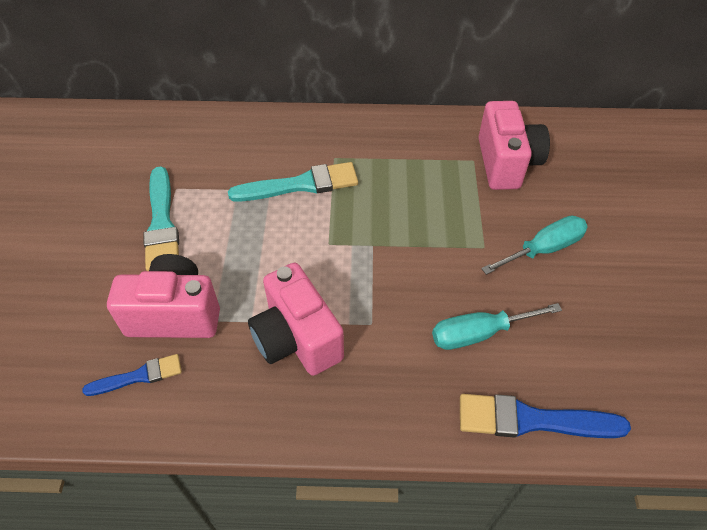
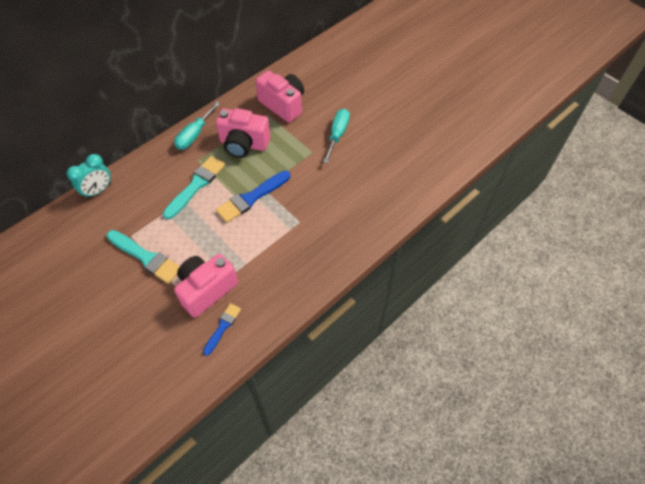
camera: 45 degrees left, 5 degrees up
pink camera [248,263,344,376] -> pink camera moved to [216,108,270,158]
turquoise screwdriver [432,303,562,350] -> turquoise screwdriver moved to [174,101,220,150]
blue brush [460,394,631,438] -> blue brush moved to [216,171,290,223]
none -> turquoise clock [67,154,111,199]

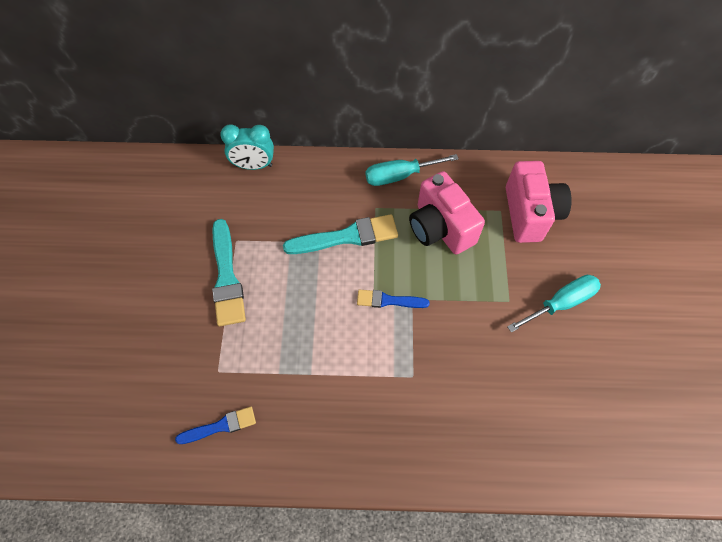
camera: 45 degrees right, 5 degrees up
pink camera [174,254,238,318] -> none
blue brush [216,171,290,223] -> blue brush [357,290,430,308], size x0.60

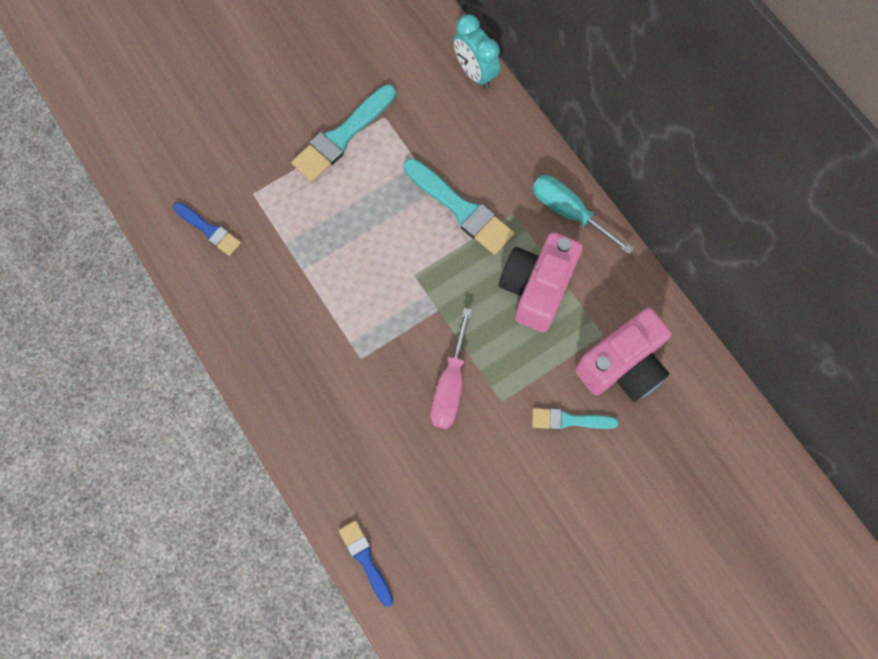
camera: 55 degrees right, 10 degrees up
blue brush [357,290,430,308] -> blue brush moved to [339,520,393,607]
turquoise screwdriver [507,275,601,333] -> none
none -> pink screwdriver [430,308,472,429]
none -> turquoise brush [532,408,619,430]

